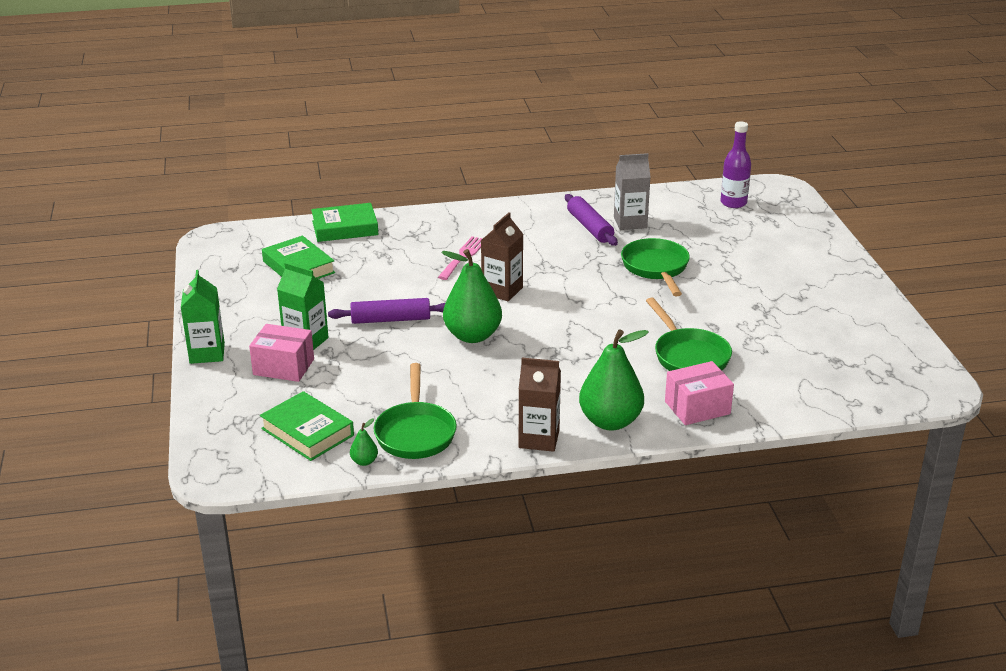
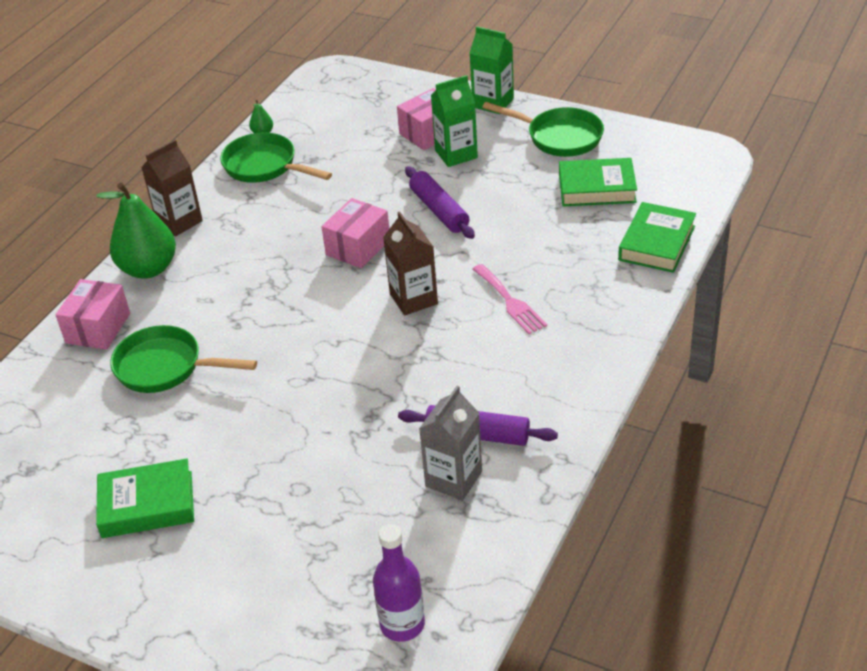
camera: 130 degrees right, 10 degrees up
green book [260,391,354,461] -> green book moved to [96,459,194,538]
purple rolling pin [328,298,445,324] -> purple rolling pin turned 60 degrees counterclockwise [405,166,475,239]
green pear [441,249,502,343] -> pink box [321,198,389,268]
green pan [621,238,690,296] -> green pan moved to [482,102,604,157]

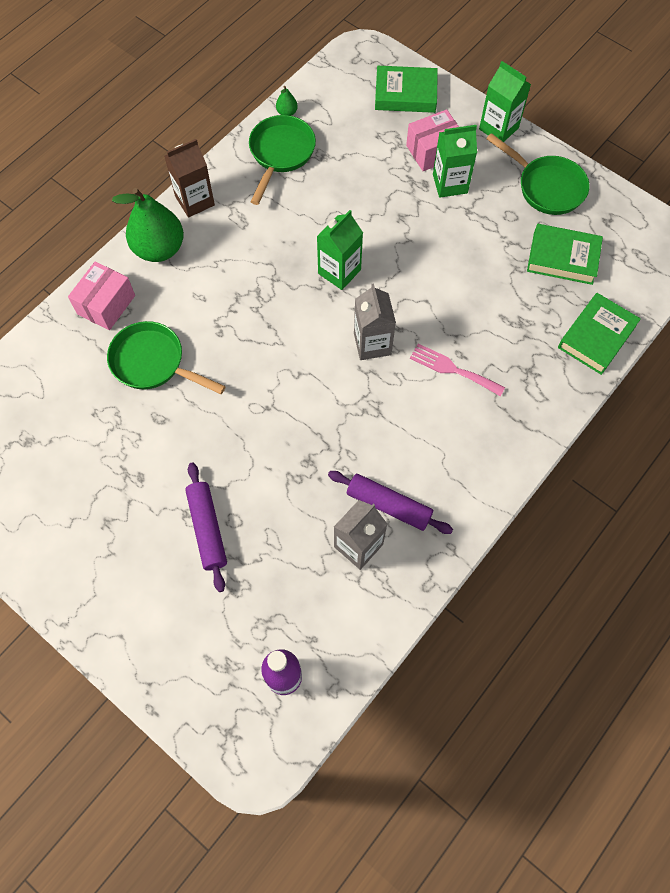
camera: 10 degrees right, 25 degrees up
green book [96,459,194,538] -> green book moved to [375,66,438,113]
green pan [220,132,332,183] -> green pan turned 60 degrees clockwise [249,115,316,205]
pink box [321,198,389,268] -> green carton [317,210,363,290]
brown carton [383,211,438,316] -> grey carton [354,284,396,360]
purple rolling pin [405,166,475,239] -> purple rolling pin moved to [185,463,227,592]
pink fork [472,264,547,334] -> pink fork turned 135 degrees clockwise [410,344,505,397]

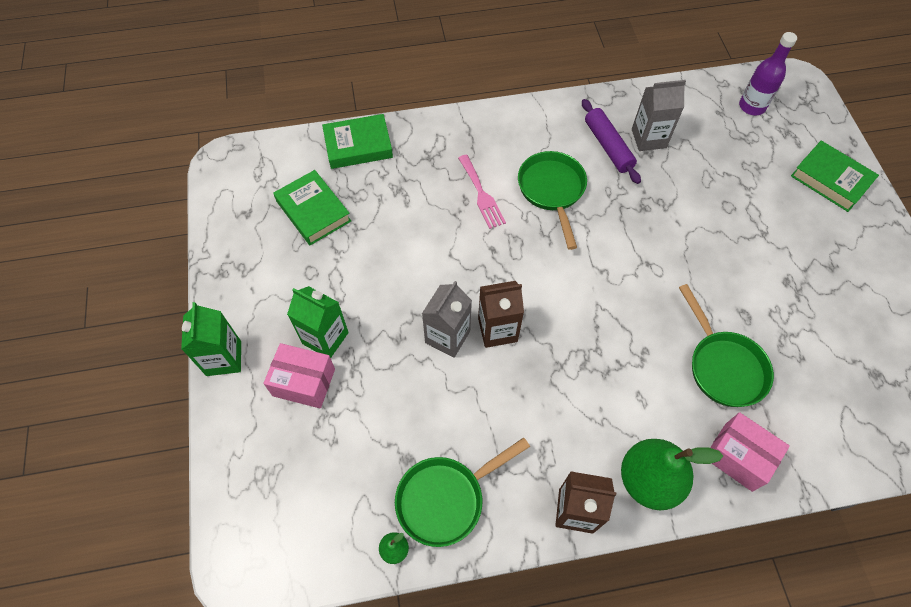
camera: 140 degrees left, 5 degrees down
pink box [68,261,135,330] -> pink box turned 60 degrees clockwise [710,412,790,492]
purple rolling pin [185,463,227,592] -> none
green carton [317,210,363,290] -> brown carton [478,281,524,348]
grey carton [354,284,396,360] -> grey carton moved to [422,281,472,358]
green book [375,66,438,113] -> green book moved to [791,140,879,212]
green pan [486,133,589,215] -> green pan moved to [518,151,587,250]

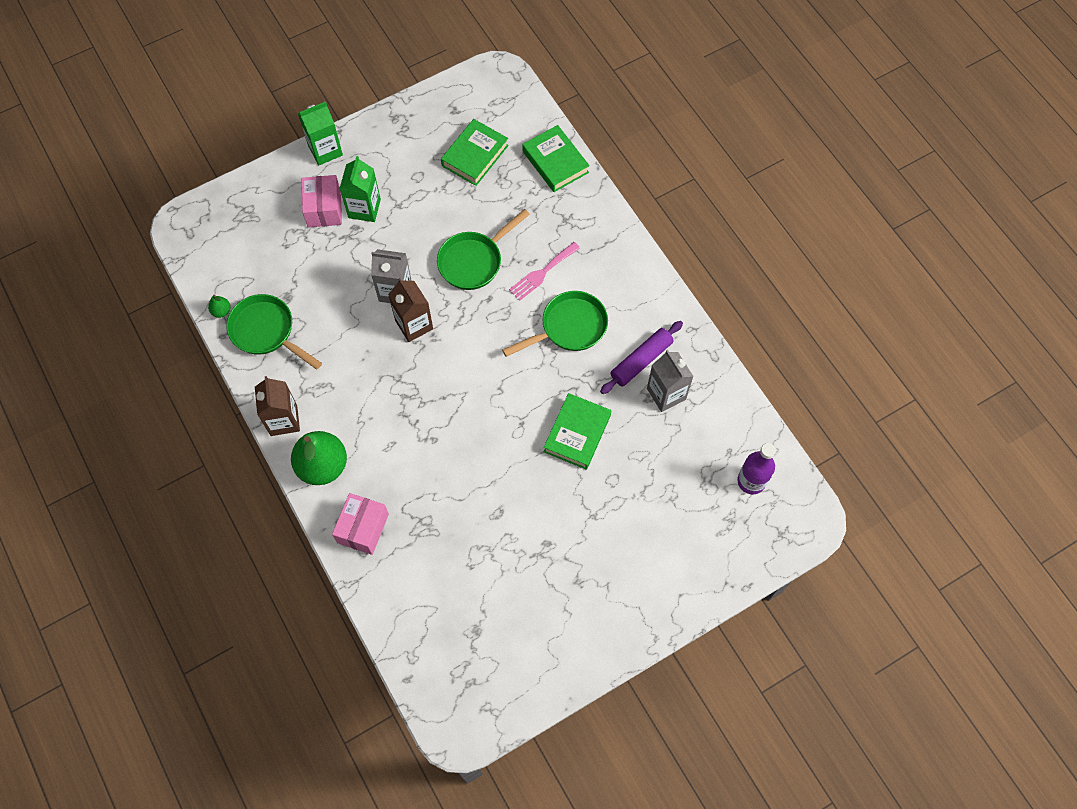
camera: 70 degrees right, 5 degrees up
green pan [679,284,774,407] -> green pan moved to [437,209,530,290]
green book [791,140,879,212] -> green book moved to [544,393,611,470]

